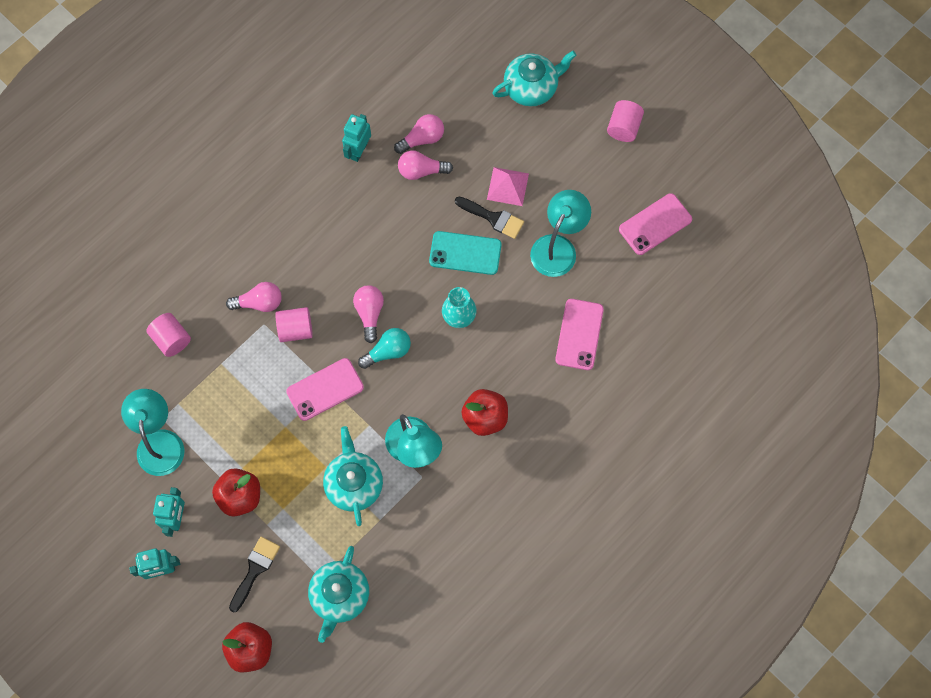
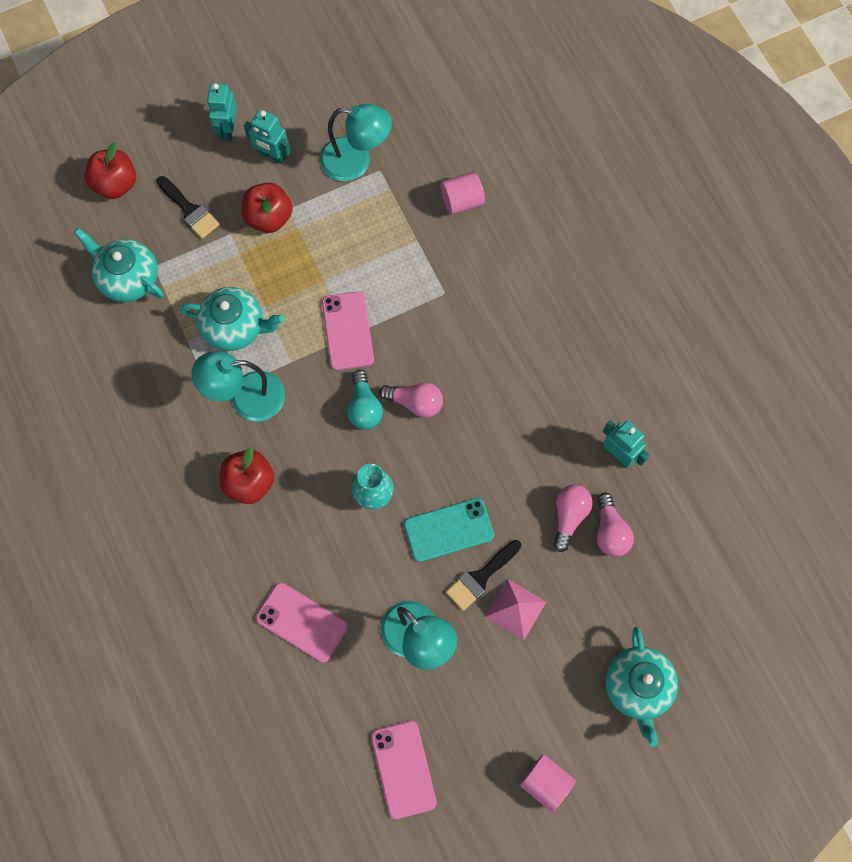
camera: 110 degrees right, 0 degrees up
pink light bulb [226,282,282,312] -> none
pink cylinder [275,307,313,342] -> none
turquoise phone [429,231,501,275] -> turquoise phone turned 45 degrees clockwise [404,498,494,562]

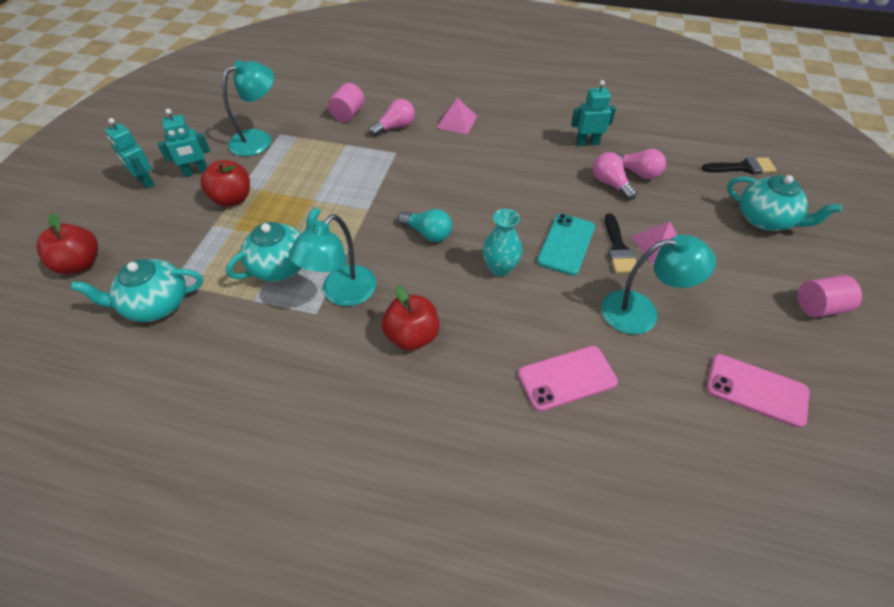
camera: 50 degrees left, 20 degrees down
black brush [157,176,220,239] -> black brush moved to [702,157,777,174]
pink phone [322,291,374,370] -> none
pink light bulb [379,382,443,418] -> pink light bulb moved to [369,99,415,136]
none -> pink pyramid [436,98,477,135]

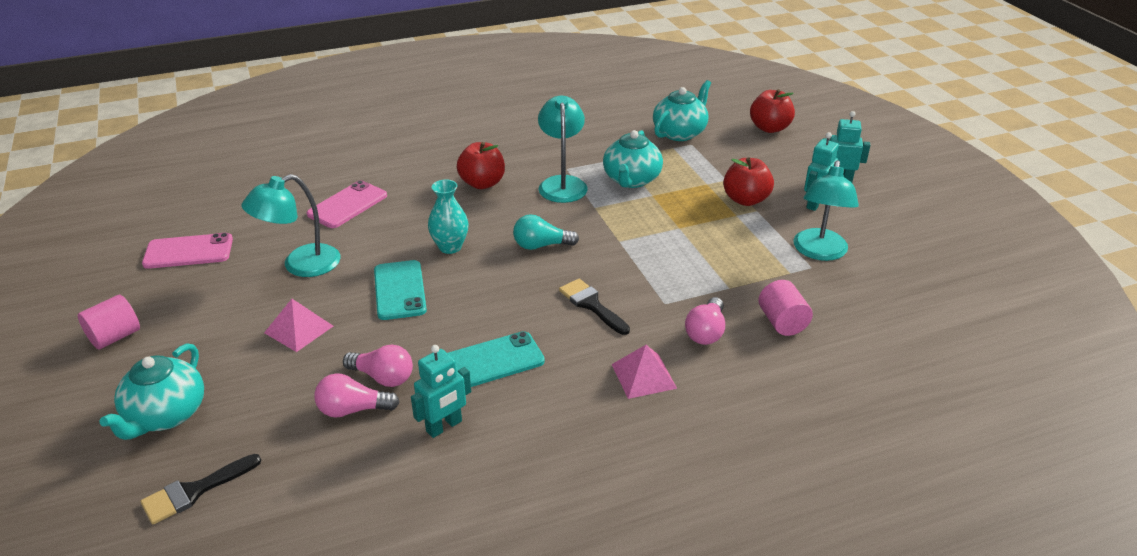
camera: 145 degrees right, 15 degrees down
black brush [605,213,639,273] -> black brush moved to [559,279,630,335]
turquoise teapot [727,175,842,231] -> turquoise teapot turned 75 degrees counterclockwise [99,343,204,440]
none -> turquoise phone [448,331,545,387]

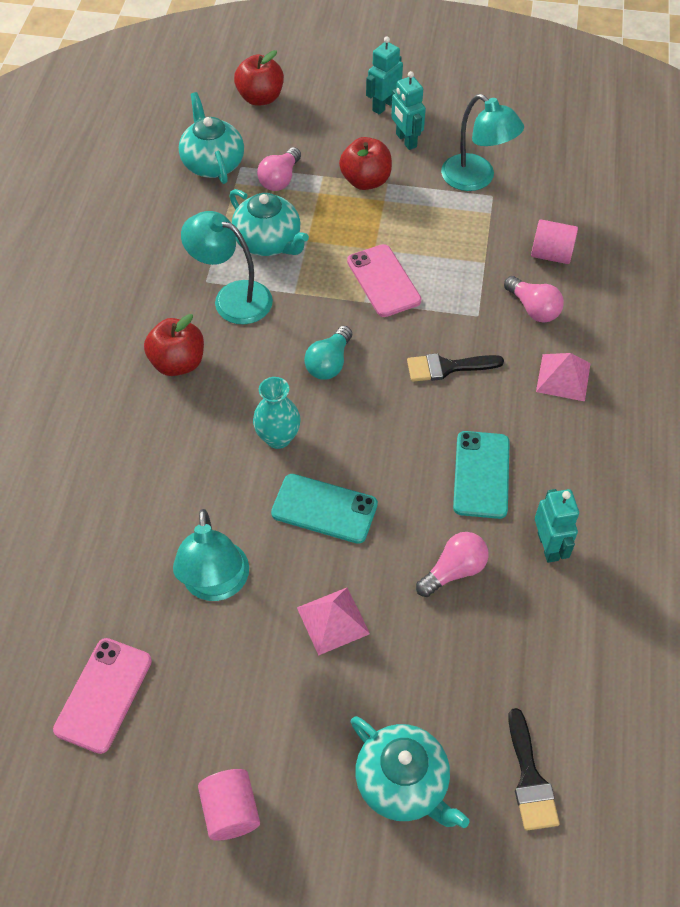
camera: 60 degrees left, 20 degrees up
pink phone [307,180,387,228] -> pink phone moved to [347,244,422,317]
pink light bulb [314,373,400,418] -> pink light bulb moved to [257,147,301,191]

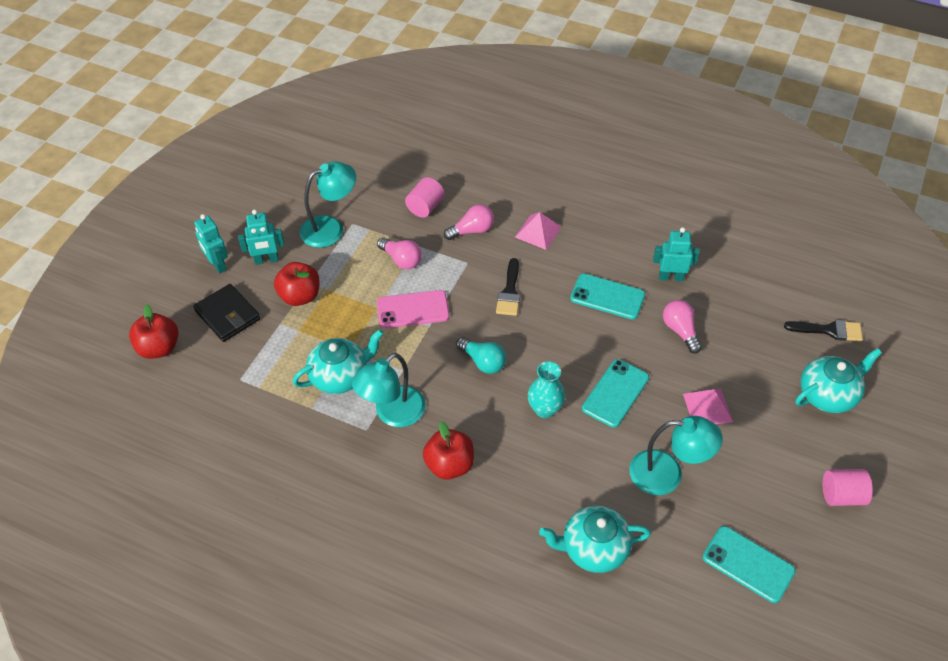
camera: 75 degrees left, 5 degrees down
pink phone [53,638,152,754] -> turquoise phone [703,526,796,603]
turquoise teapot [179,92,244,184] -> turquoise teapot moved to [539,506,651,573]
pink light bulb [257,147,301,191] -> pink light bulb moved to [377,237,422,269]
none -> black wallet [193,284,260,342]

